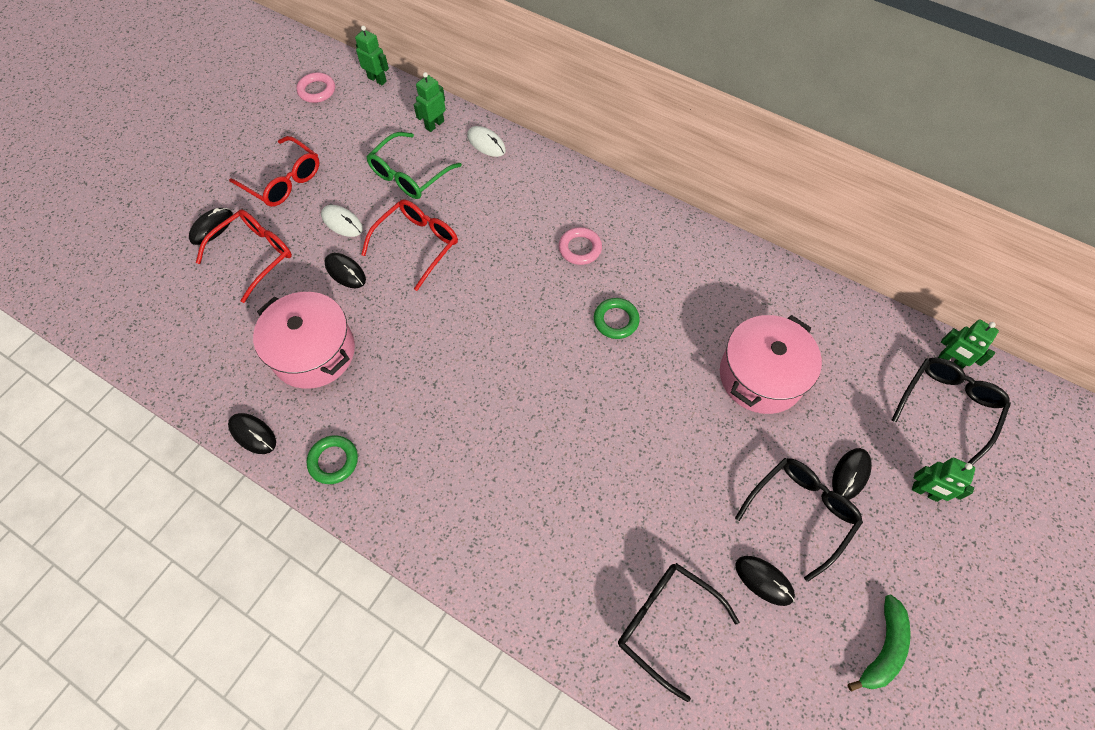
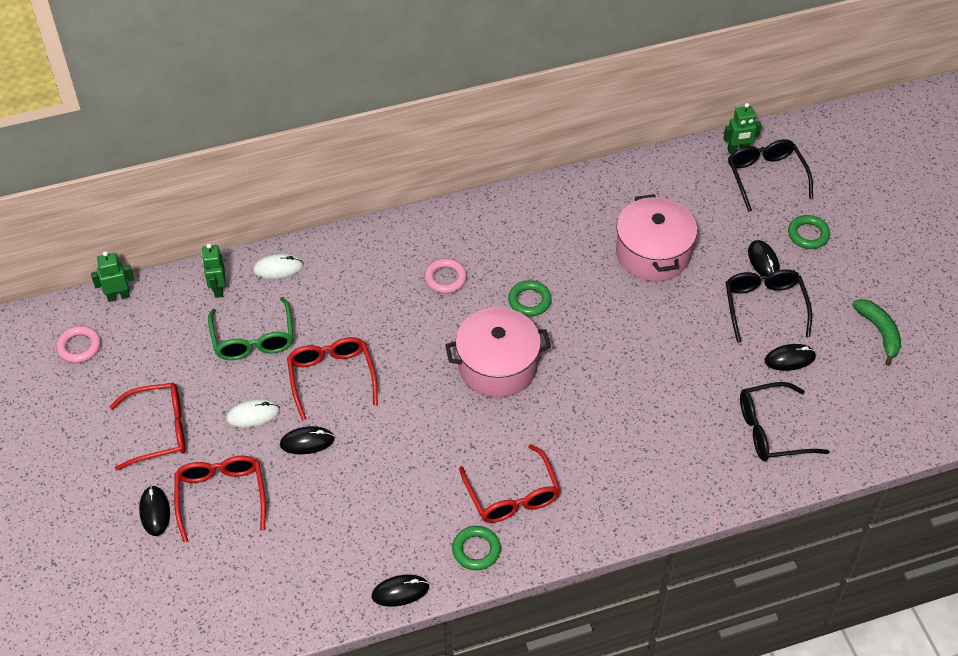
camera: 50 degrees left, 10 degrees down
pink pot [253,292,355,389] -> pink pot moved to [445,307,551,397]
green robot [912,458,975,502] -> green ring [788,215,830,249]
none -> red glasses [459,444,560,523]

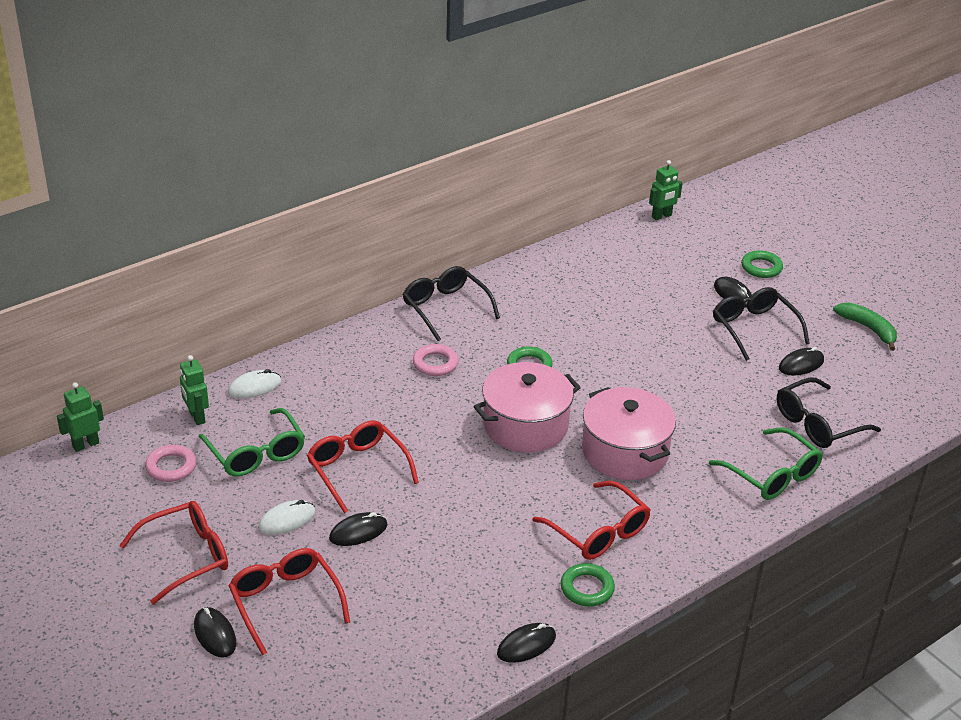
camera: 20 degrees left, 15 degrees down
pink ring [56,326,101,363] -> pink ring moved to [145,445,196,482]
pink pot [616,194,697,281] -> pink pot moved to [582,387,676,480]
black glasses [728,139,813,212] -> black glasses moved to [403,266,500,341]
none -> green glasses [709,427,823,500]

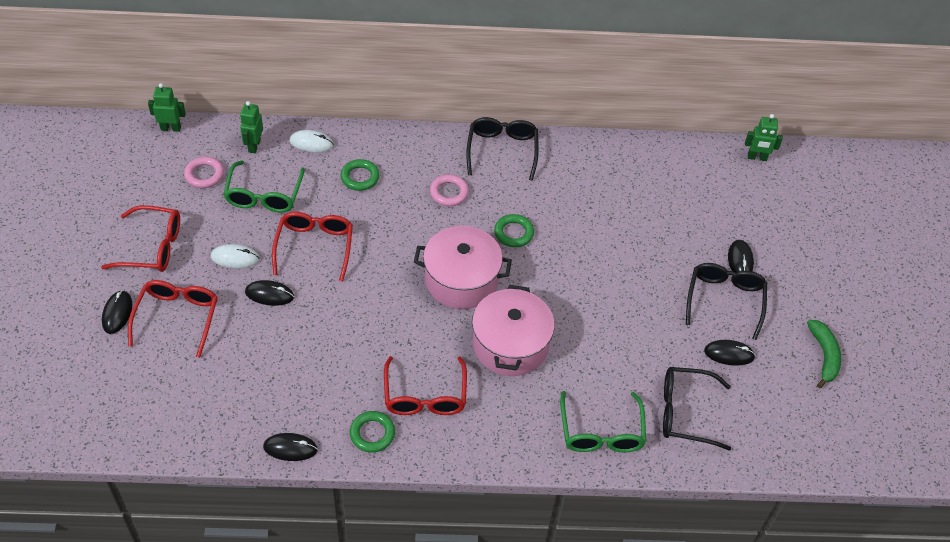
camera: 35 degrees right, 15 degrees up
green ring [741,250,783,278] -> green ring moved to [340,159,380,191]

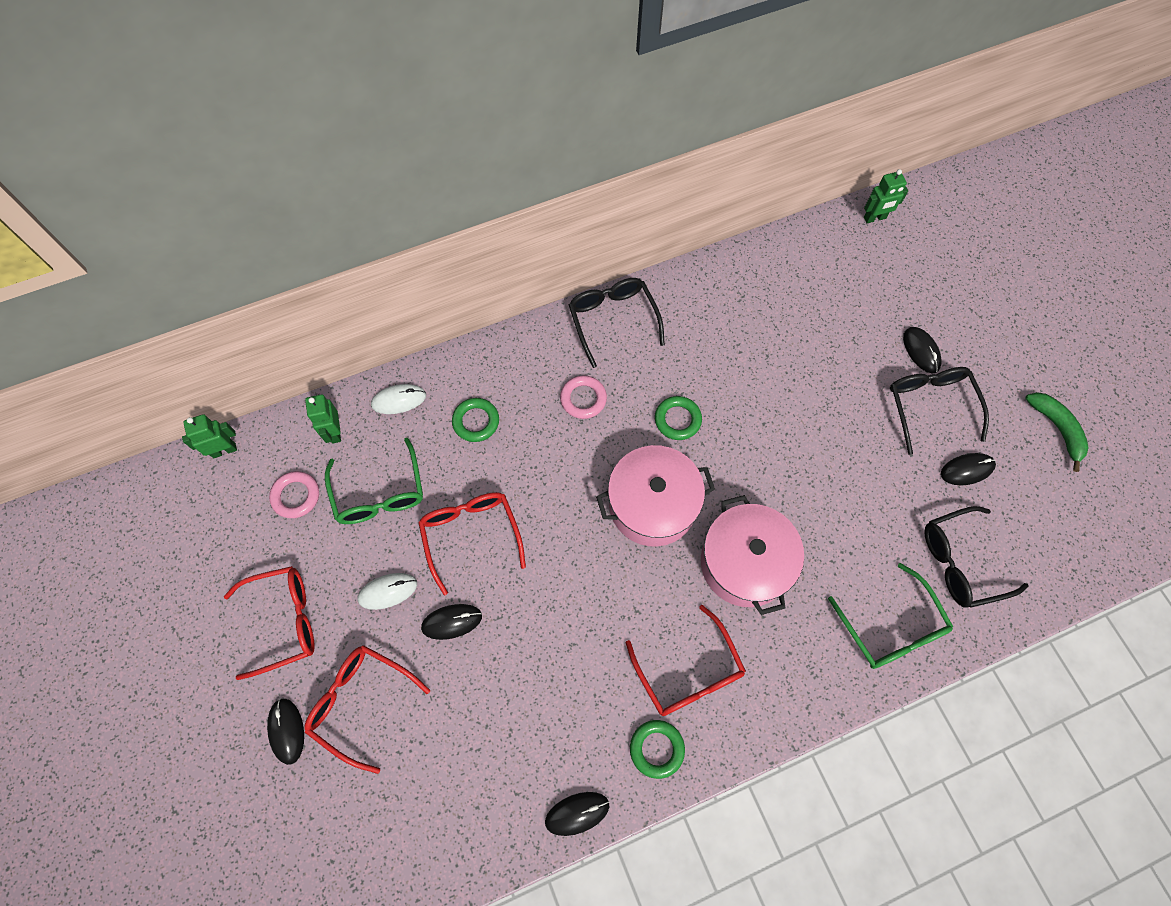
camera: 20 degrees left, 15 degrees up
red glasses [128,280,218,358] -> red glasses turned 45 degrees counterclockwise [305,645,430,774]

